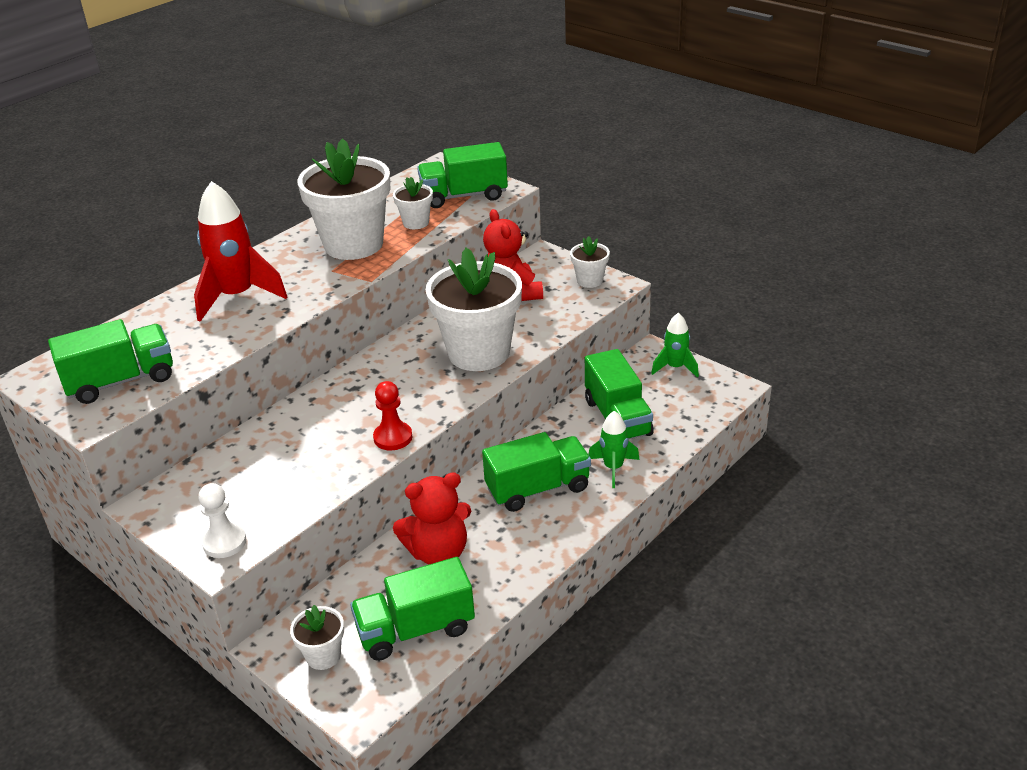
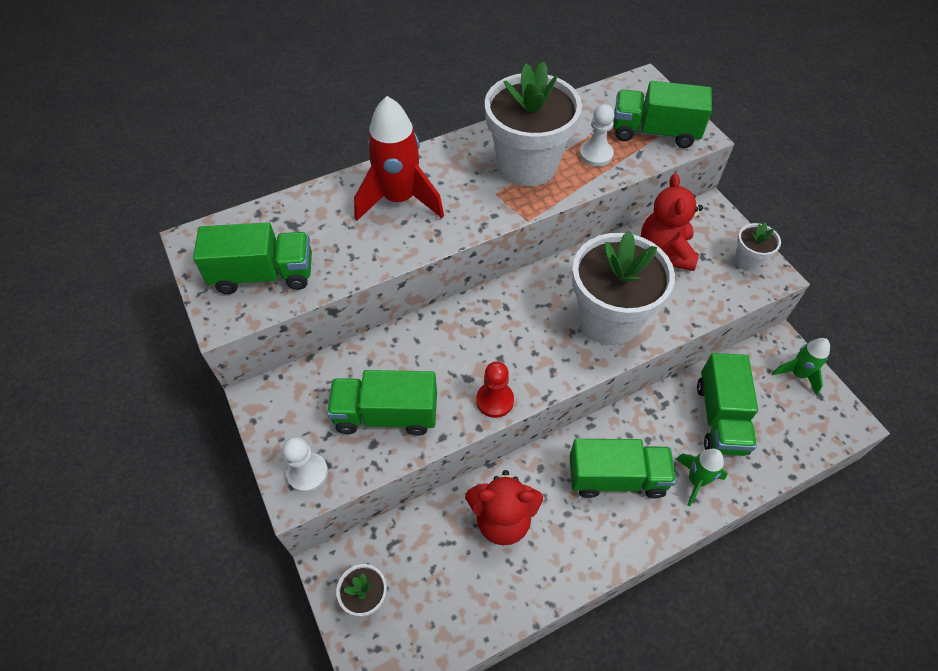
camera: 20 degrees right, 20 degrees up
green truck [350,557,475,661] -> green truck moved to [327,370,437,436]
white flower pot [393,177,433,229] -> white pawn [579,104,615,167]

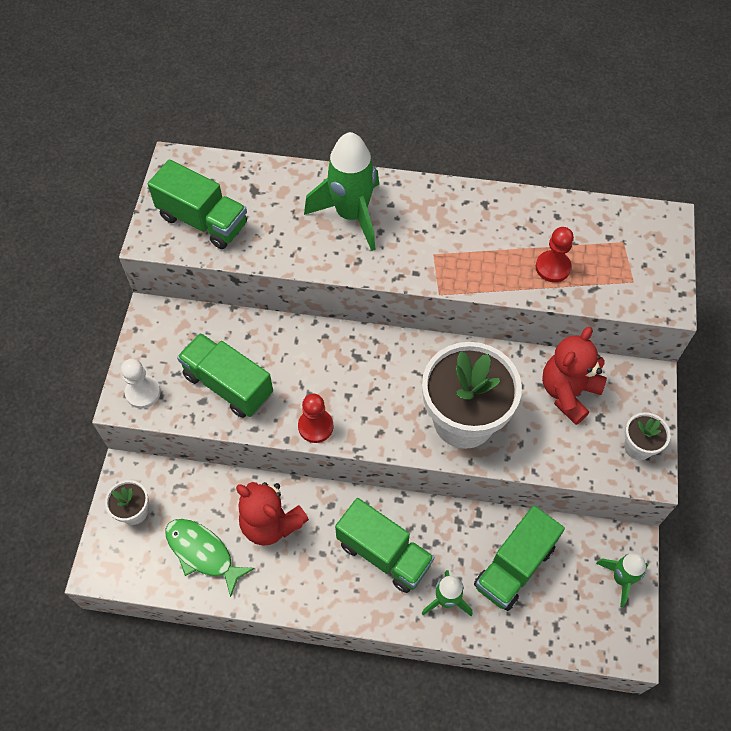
camera: 35 degrees right, 5 degrees up
red rocket [354,96,444,221] -> green rocket [304,132,379,251]
white flower pot [485,61,582,187] -> none
white pawn [579,104,615,167] -> red pawn [536,227,574,282]
green truck [613,81,712,148] -> none
none -> green fish [165,519,255,597]

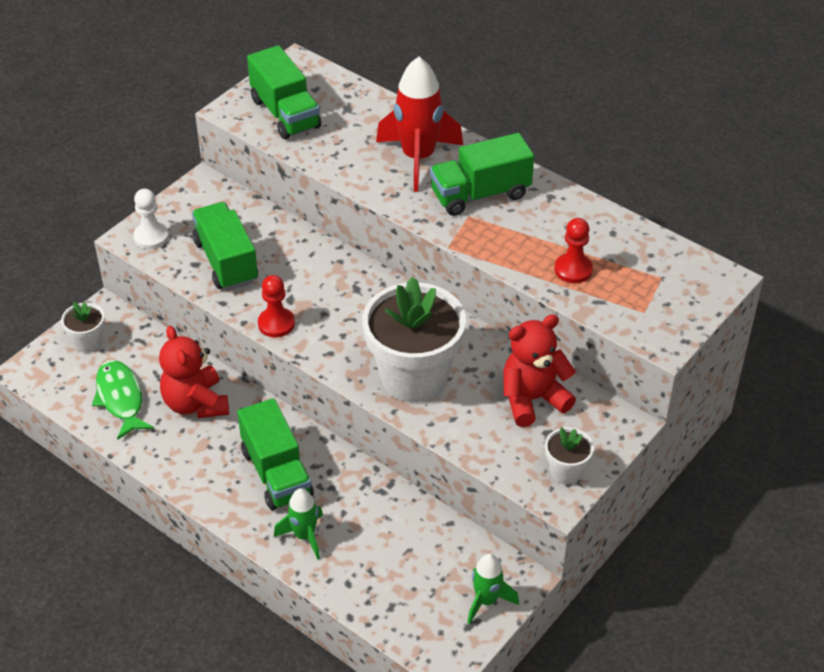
camera: 30 degrees right, 15 degrees down
green rocket [304,132,379,251] -> red rocket [376,57,463,192]
green truck [474,506,565,611] -> green truck moved to [430,133,534,216]

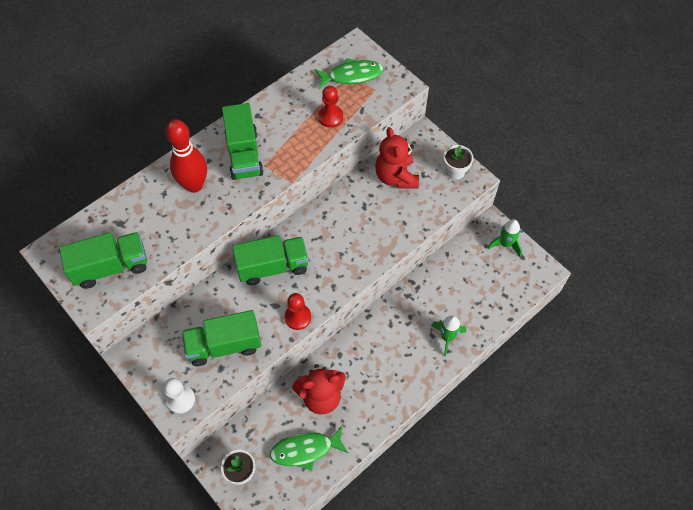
camera: 80 degrees left, 15 degrees up
green truck [237,398,314,510] -> green truck moved to [232,235,309,285]
white flower pot [362,277,466,402] -> none
red rocket [376,57,463,192] -> red bowling pin [166,120,207,193]
none -> green fish [314,58,384,89]

